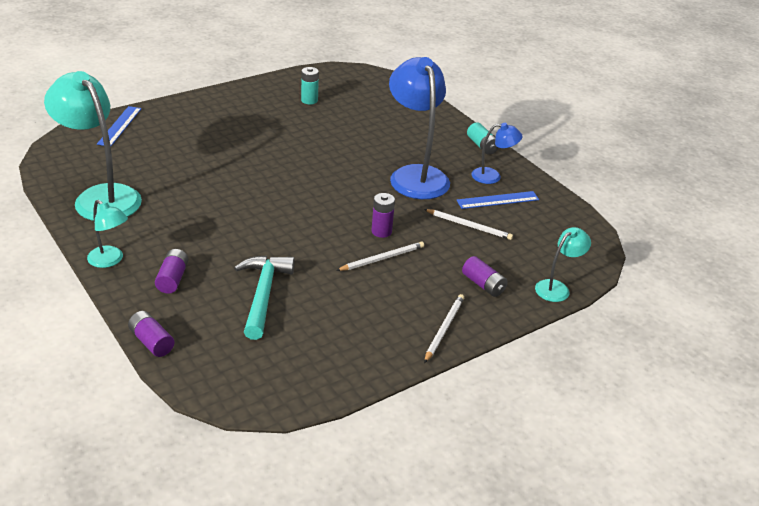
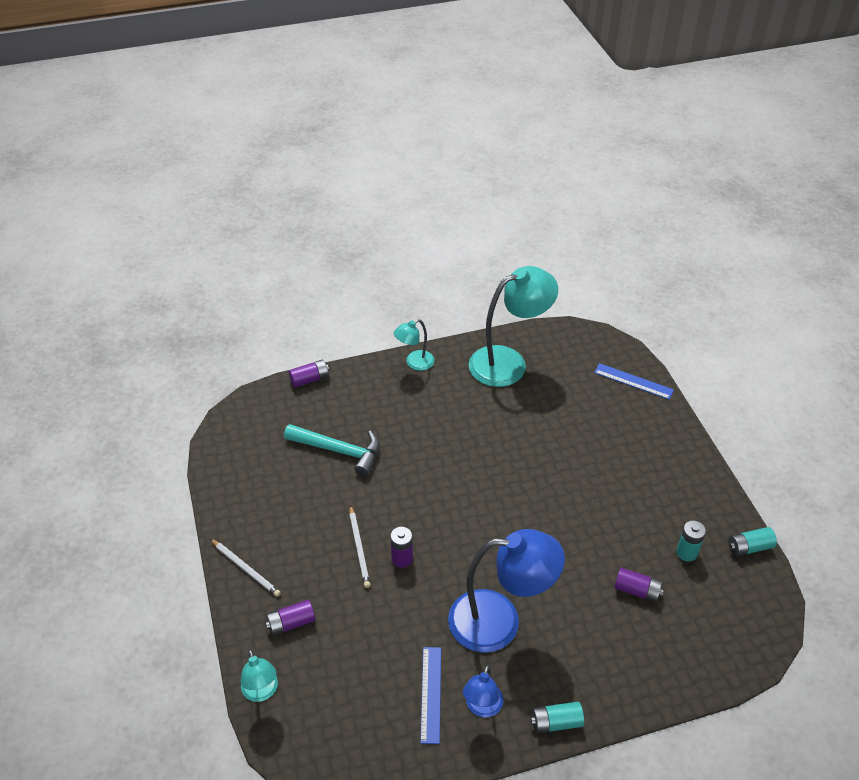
camera: 110 degrees right, 10 degrees up
purple battery [155,249,188,294] -> purple battery moved to [614,568,664,602]
white pencil [424,209,513,240] -> none
none -> turquoise battery [728,527,777,556]

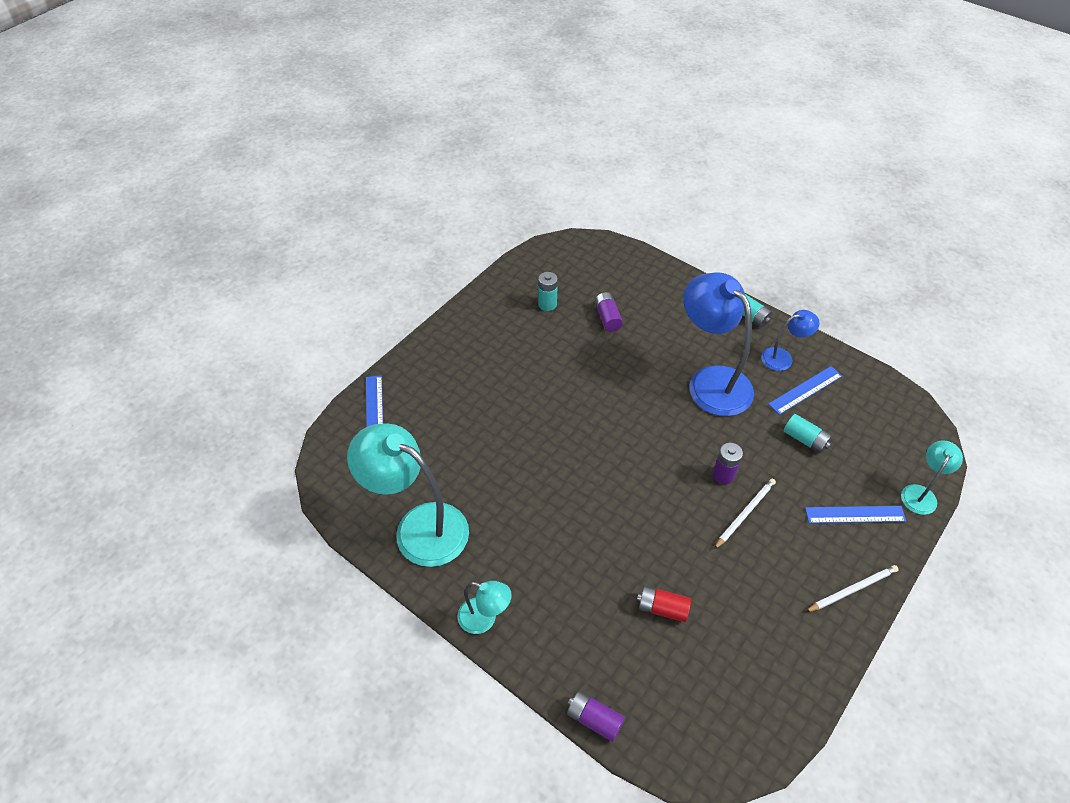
camera: 125 degrees left, 5 degrees up
white pencil [210,539,281,597] -> white pencil turned 60 degrees clockwise [805,565,899,612]
purple battery [265,599,316,636] -> blue ruler [805,506,906,523]
turquoise hammer [284,424,380,476] -> red battery [637,586,691,622]
turquoise battery [728,527,777,556] -> turquoise battery moved to [784,414,832,453]

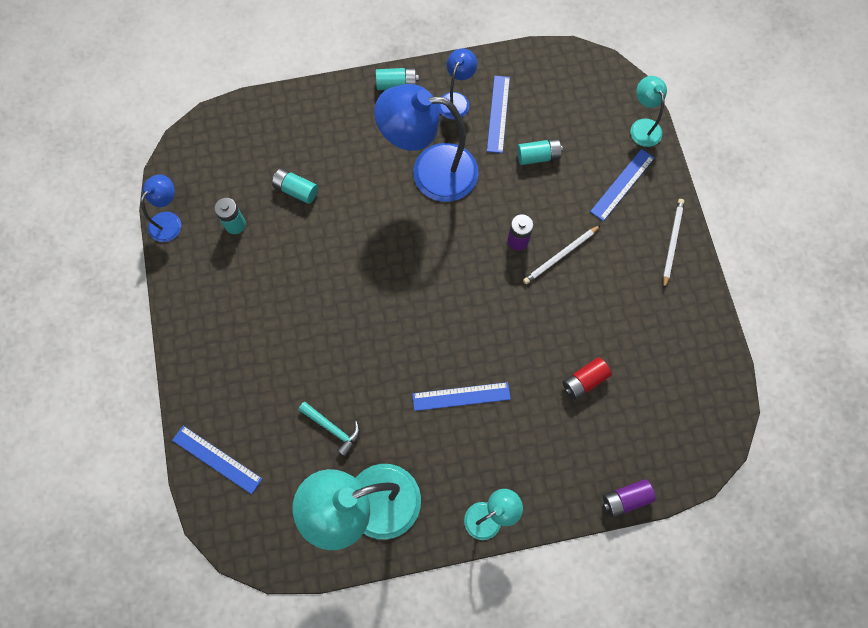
camera: 50 degrees left, 20 degrees up
purple battery [595,292,623,332] -> turquoise battery [272,168,318,204]
white pencil [714,479,776,549] -> white pencil turned 120 degrees counterclockwise [523,225,601,284]
none -> blue lamp [141,174,181,242]
none -> turquoise hammer [298,402,360,457]
none -> blue ruler [412,382,511,411]

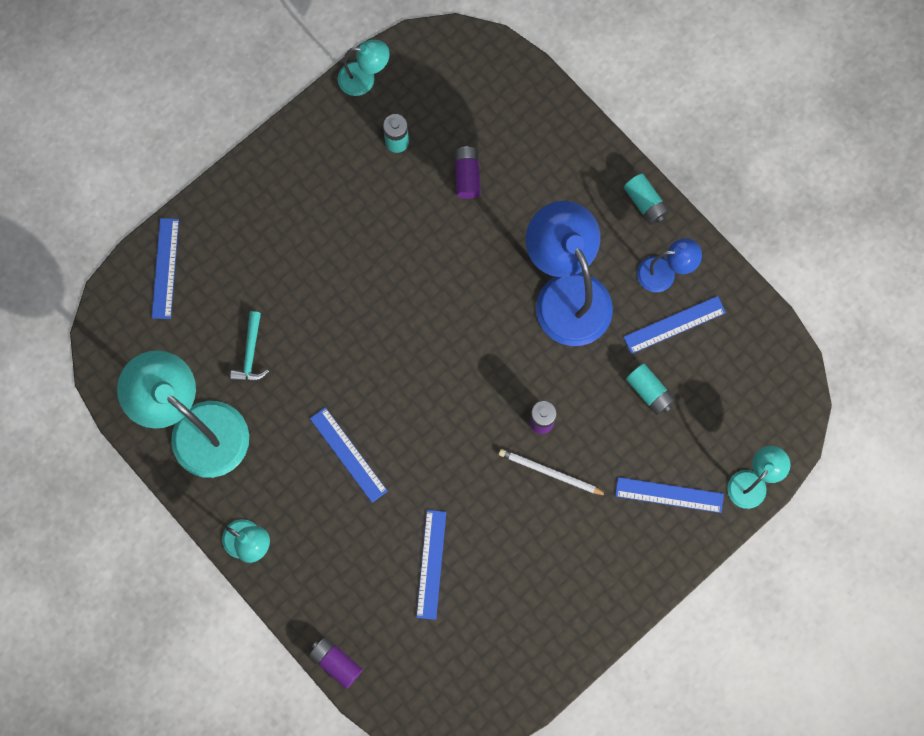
camera: 60 degrees right, 5 degrees up
blue lamp [141,174,181,242] -> turquoise lamp [338,40,390,96]
turquoise battery [272,168,318,204] -> purple battery [454,146,481,199]
red battery [563,357,612,400] -> blue ruler [416,510,446,620]
white pencil [663,199,684,289] -> none

